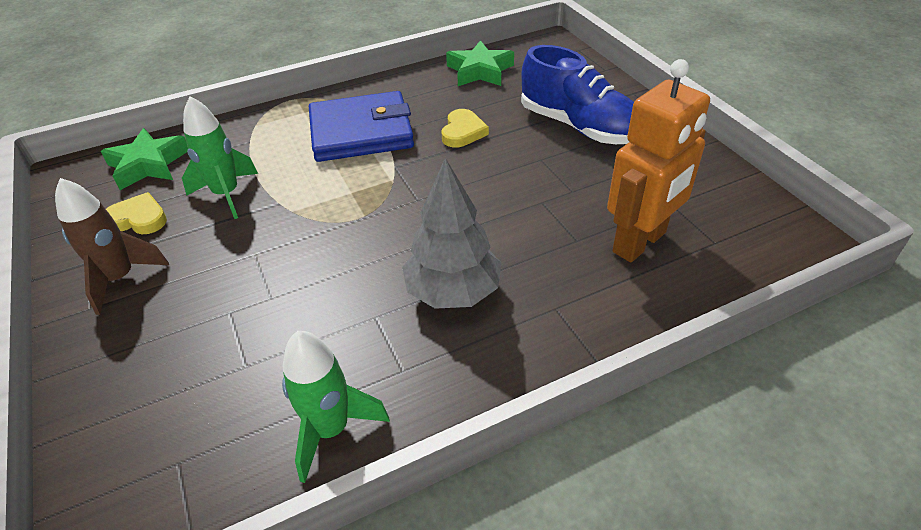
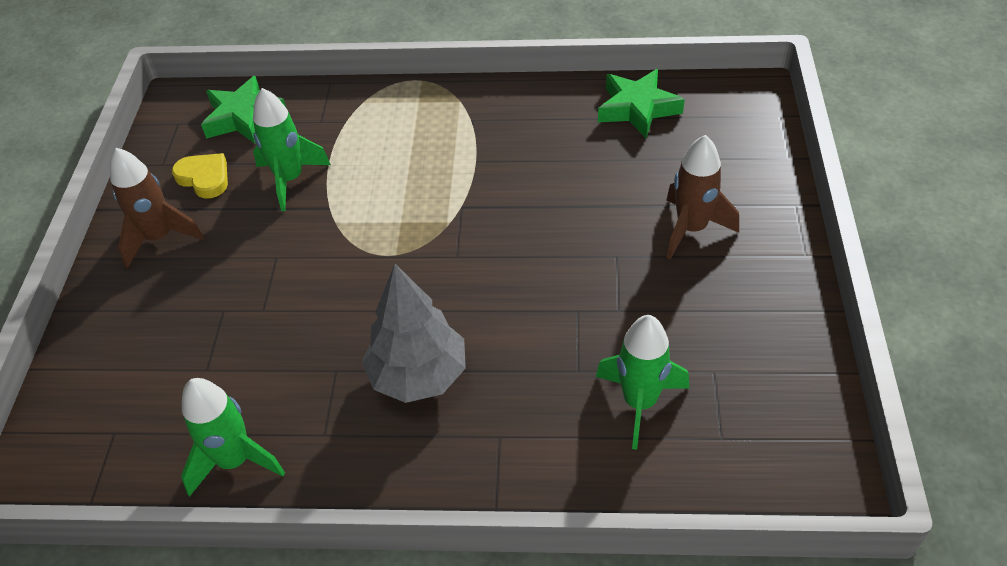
camera: 30 degrees right, 5 degrees up
blue wallet [309,91,414,162] -> none
yellow heart [442,109,489,148] -> none
blue shoe [521,45,634,144] -> brown rocket [666,135,739,259]
orange robot [607,59,710,262] -> green rocket [596,315,689,450]

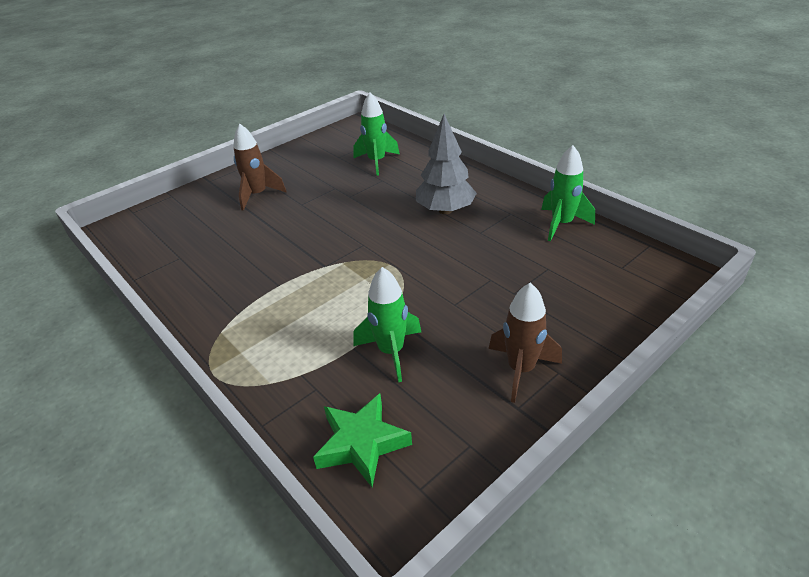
camera: 135 degrees left, 10 degrees down
yellow heart [172,153,228,198] -> none
green star [598,69,685,138] -> none

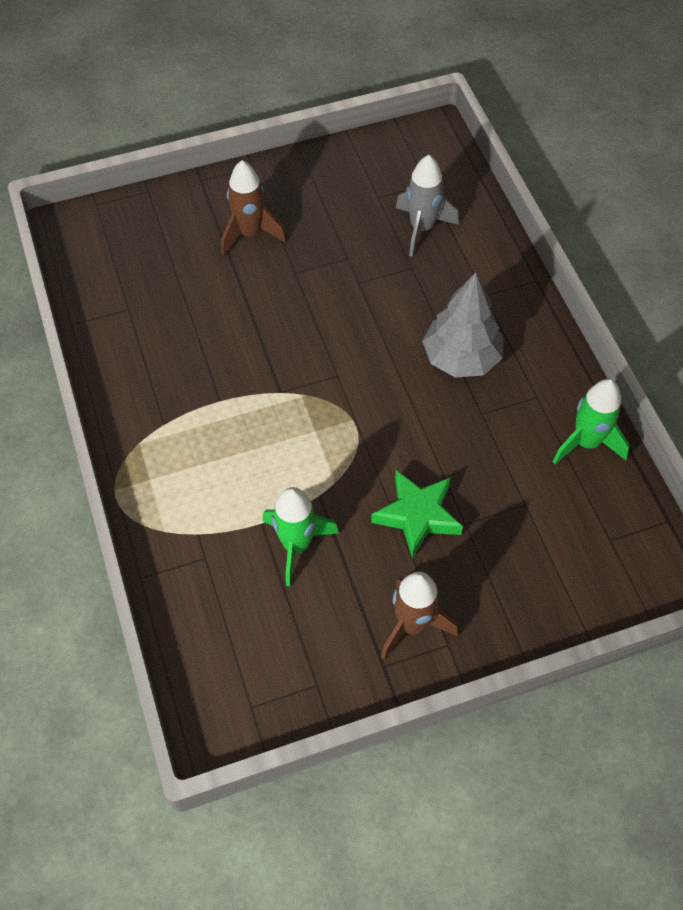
camera: 20 degrees right, 20 degrees up
green star [313,393,412,487] -> green star moved to [371,470,463,558]
green rocket [353,93,400,176] -> grey rocket [396,155,459,257]

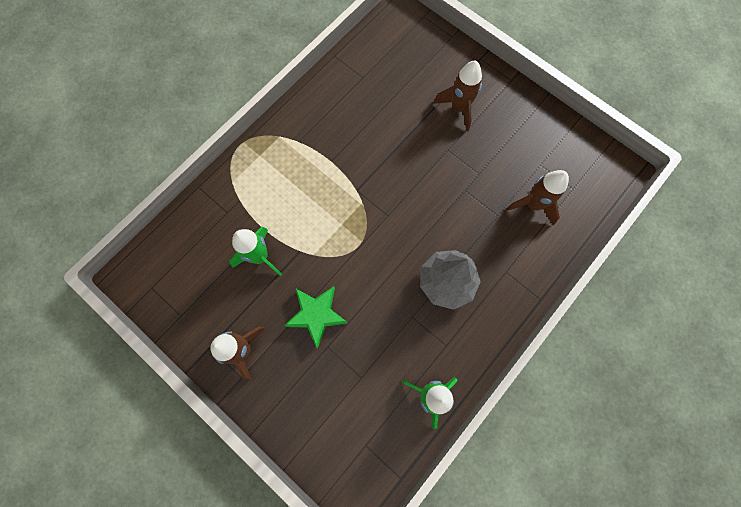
camera: 60 degrees right, 15 degrees up
grey rocket [396,155,459,257] -> brown rocket [506,170,569,226]

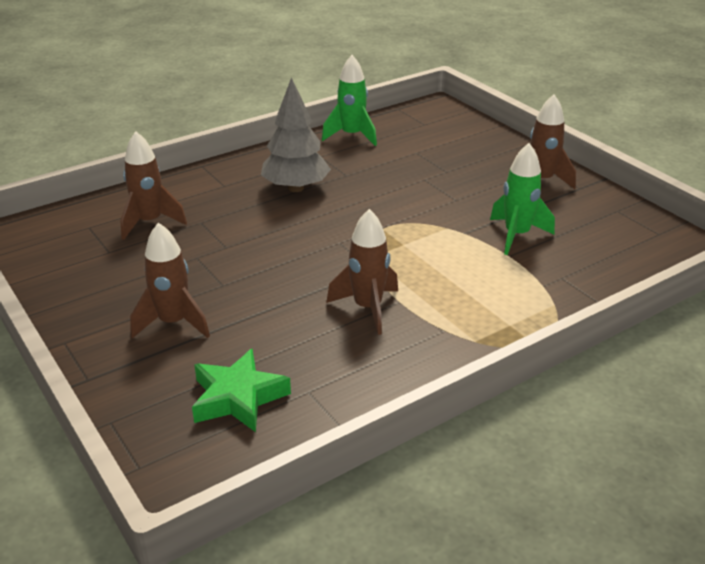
camera: 165 degrees left, 40 degrees down
green star [284,286,348,348] -> green star moved to [192,349,291,432]
none -> brown rocket [327,209,398,335]

